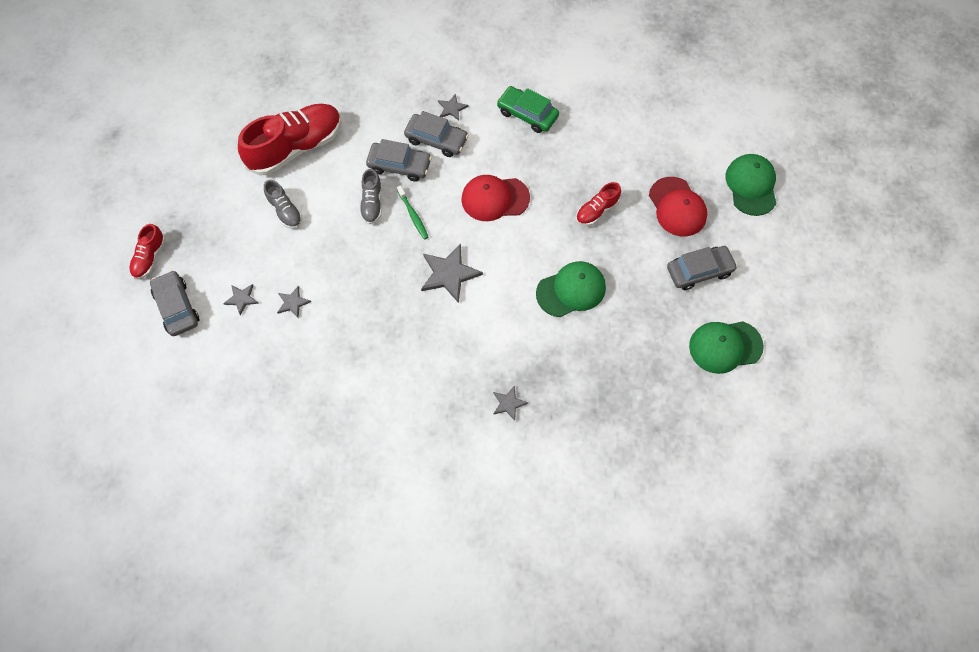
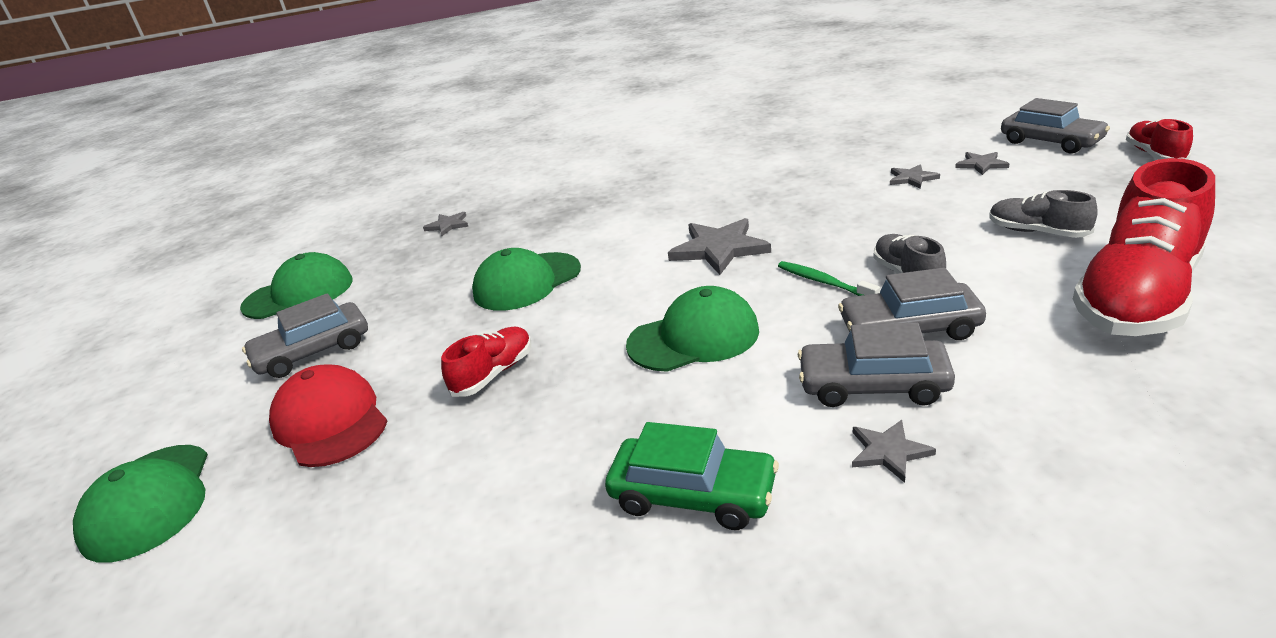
camera: 170 degrees right, 35 degrees down
red cap [461,175,530,221] -> green cap [626,286,759,372]
grey star [493,385,528,421] -> grey star moved to [423,212,468,236]

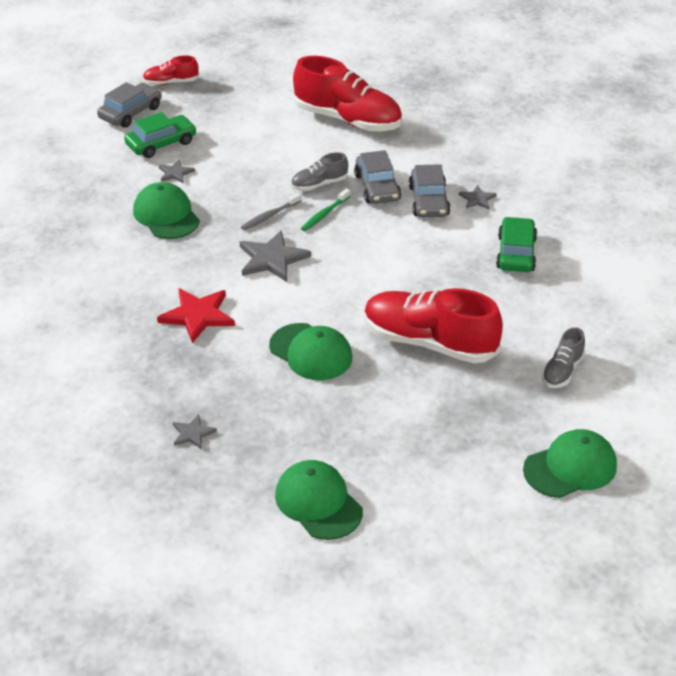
camera: 105 degrees left, 10 degrees up
grey car [242,293,368,378] -> none
red cap [269,365,388,467] -> none
red shoe [441,327,531,397] -> red shoe [364,288,503,363], size x2.06
green cap [626,286,759,372] -> green cap moved to [133,182,200,239]
grey star [955,152,1009,175] -> green car [124,112,197,158]
grey shoe [989,190,1098,238] -> grey shoe moved to [542,327,585,388]
none -> red star [157,288,235,343]
none -> grey toothbrush [241,193,301,230]

